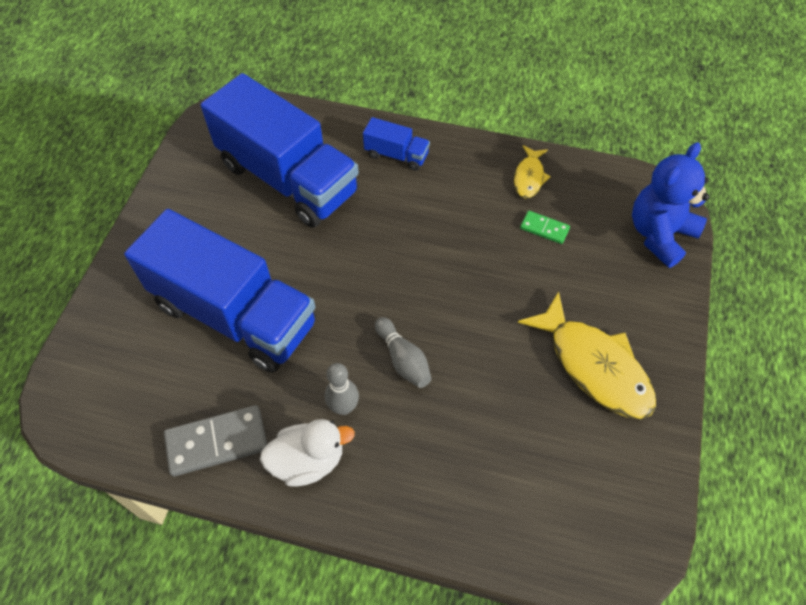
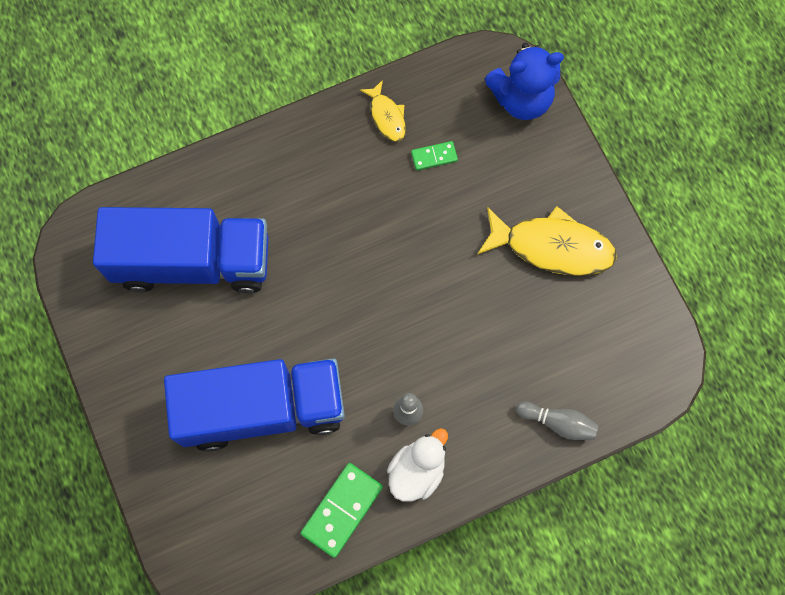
camera: 40 degrees left, 15 degrees up
grey domino [164,405,267,476] -> green domino [301,463,383,558]
blue truck [363,117,430,171] -> none
grey bowling pin [375,317,431,388] -> grey bowling pin moved to [516,401,599,440]
blue teddy bear [632,142,710,268] -> blue teddy bear turned 105 degrees counterclockwise [485,43,564,120]

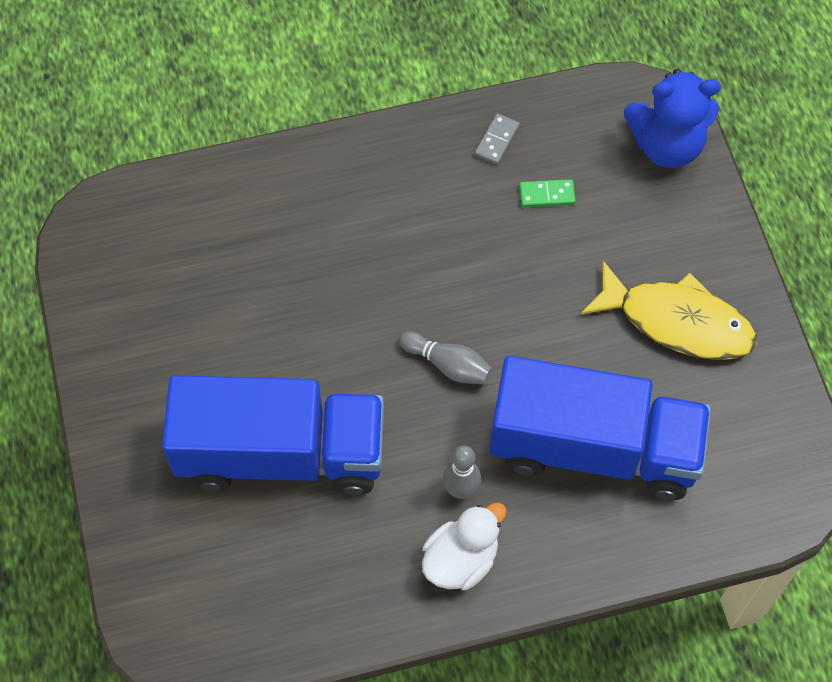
camera: 10 degrees right, 10 degrees down
blue truck [93,207,268,293] -> blue truck moved to [490,356,711,500]
green domino [301,463,383,558] -> none
yellow fish [360,80,406,142] -> grey domino [474,113,520,165]
grey bowling pin [516,401,599,440] -> grey bowling pin moved to [399,331,493,384]

